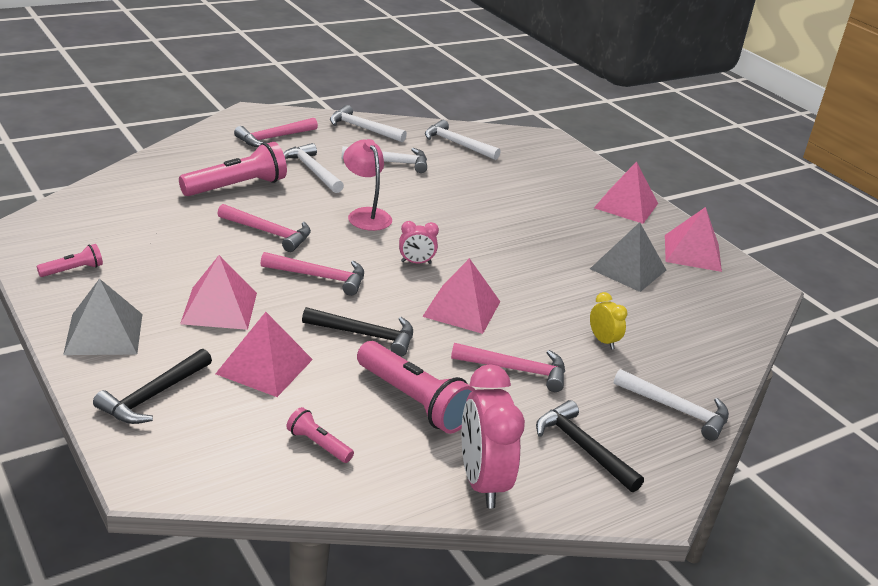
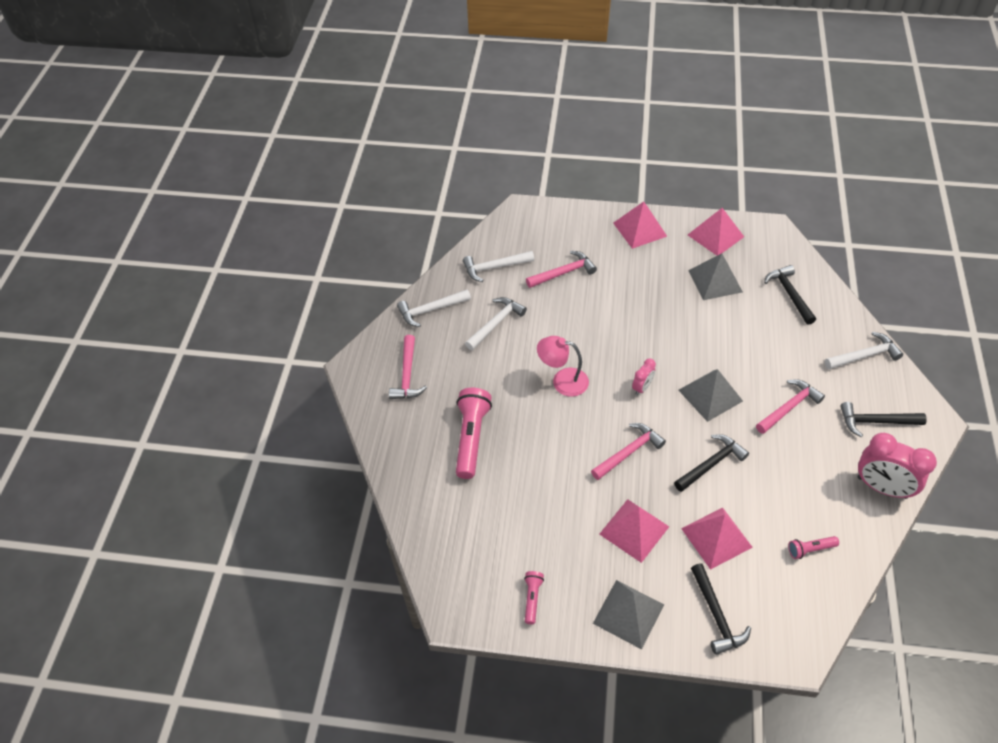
camera: 45 degrees left, 20 degrees up
pink hammer [217,204,311,252] -> pink hammer moved to [526,251,597,288]
white hammer [283,143,344,193] -> none
pink flashlight [357,341,475,434] -> none
pink pyramid [422,258,500,334] -> grey pyramid [678,369,743,422]
yellow clock [590,292,627,349] -> none
none -> black hammer [764,265,816,325]

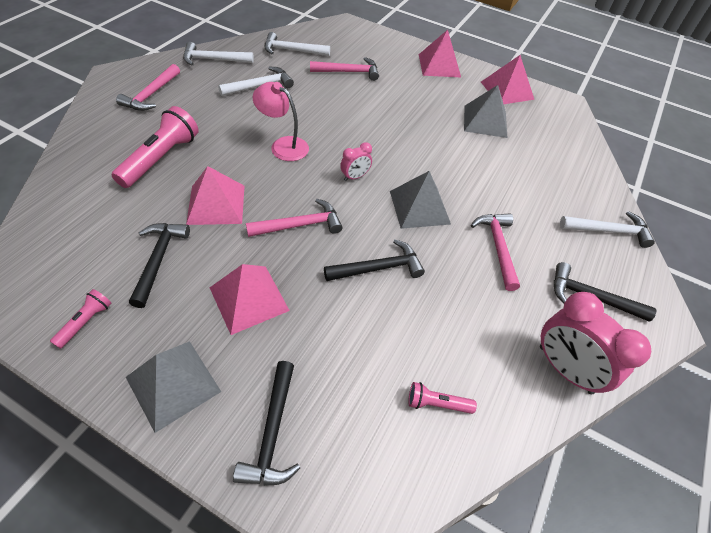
camera: 15 degrees right, 0 degrees up
pink pyramid [681,507,753,570] -> pink pyramid moved to [186,166,244,225]
pink hammer [756,379,825,434] -> pink hammer turned 75 degrees counterclockwise [471,213,520,291]
black hammer [764,265,816,325] -> black hammer moved to [129,223,190,308]

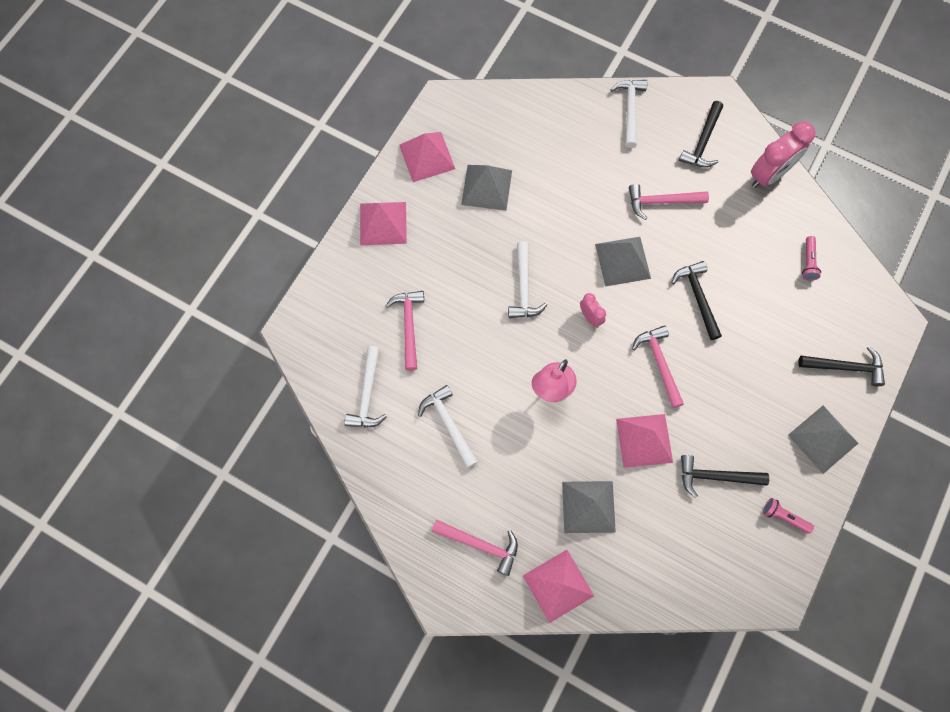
camera: 85 degrees left, 20 degrees up
pink flashlight [112,106,198,188] -> grey pyramid [562,481,616,533]
white hammer [183,42,254,65] -> white hammer moved to [508,241,547,318]
pink pyramid [210,264,290,335] -> pink pyramid moved to [523,550,594,623]

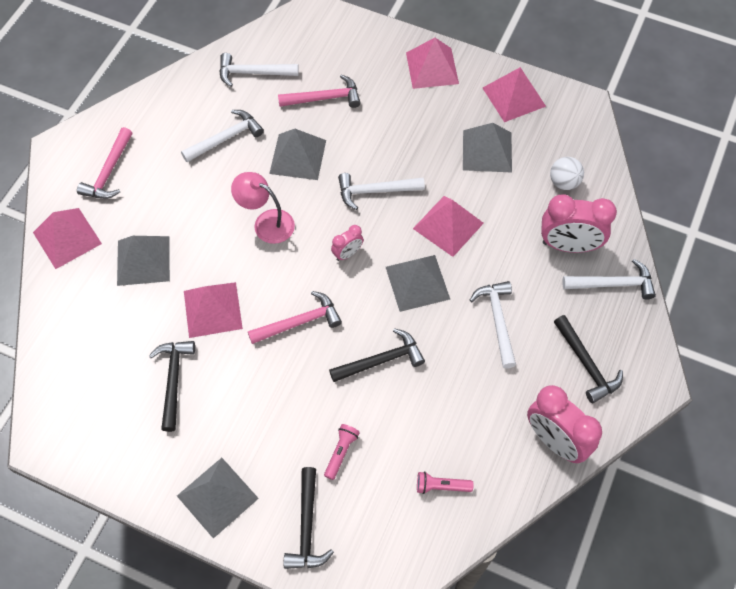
camera: 85 degrees right, 10 degrees down
pink hammer [629,184,709,220] -> white hammer [470,281,516,369]
black hammer [679,101,723,167] -> black hammer turned 135 degrees counterclockwise [554,315,623,403]
pink flashlight [763,498,814,534] -> pink flashlight moved to [324,424,360,480]
none -> grey pyramid [269,129,326,180]
none -> pink pyramid [413,196,484,257]
none -> pink clock [541,194,617,253]
none -> white ball [550,157,584,190]

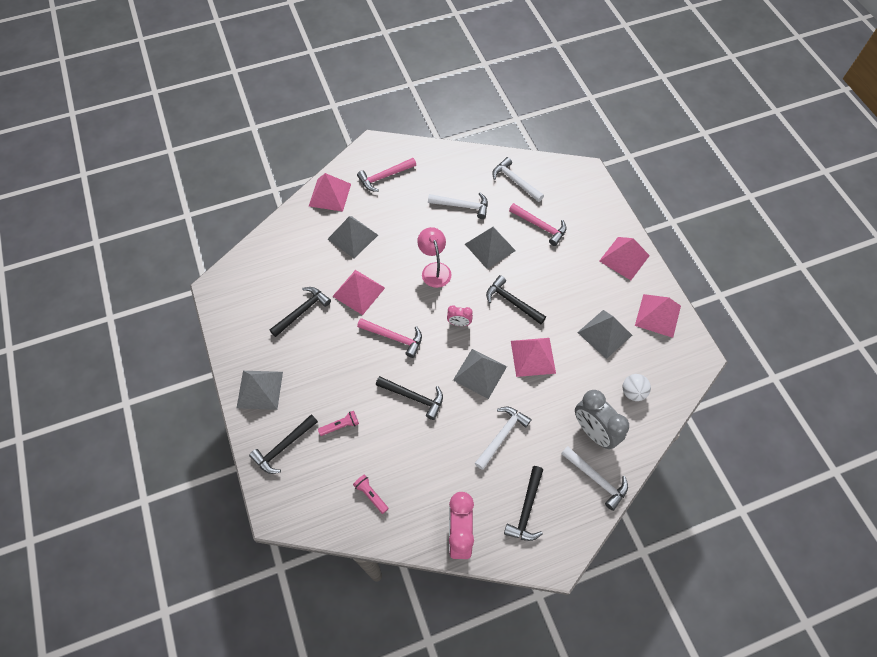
camera: 45 degrees right, 0 degrees up
white hammer [338,173,425,210] -> black hammer [486,275,546,324]
pink clock [541,194,617,253] -> grey clock [575,390,629,449]

